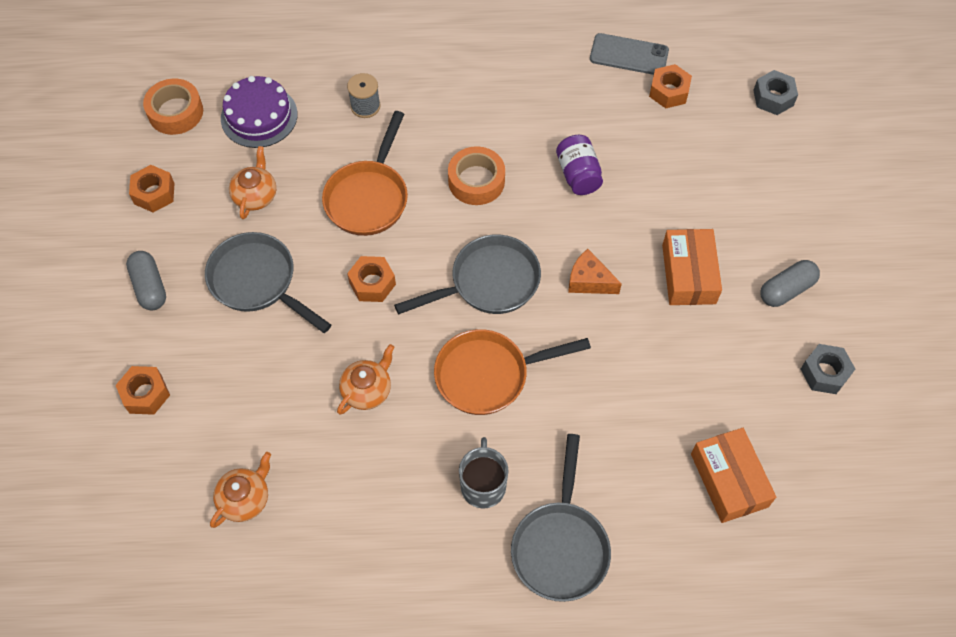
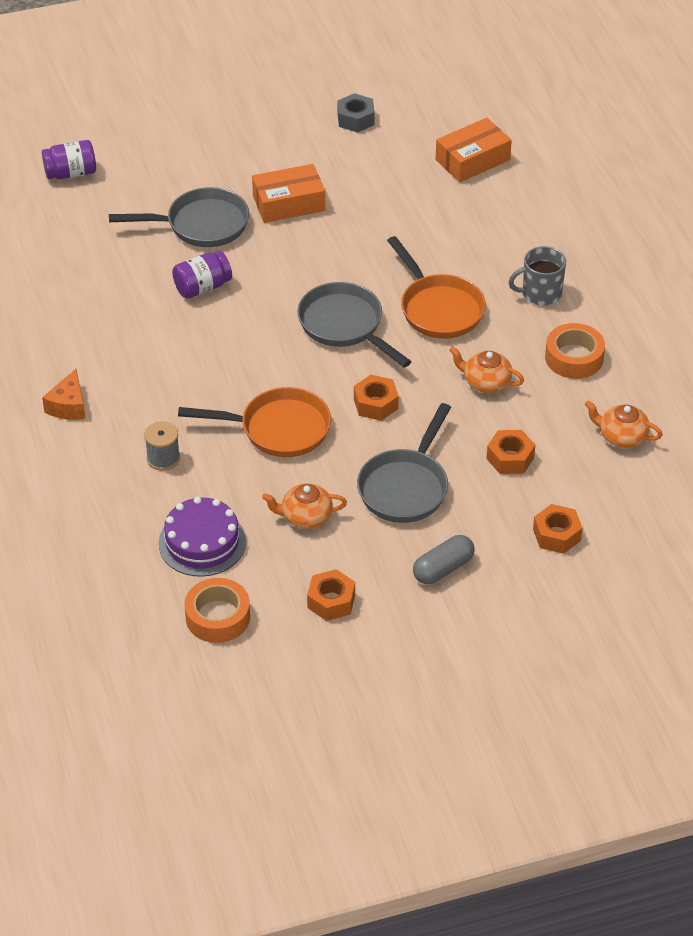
camera: 105 degrees left, 15 degrees down
orange tape [448,146,505,205] -> orange tape moved to [545,323,605,379]
grey pan [511,434,611,602] -> grey pan moved to [109,187,249,247]
orange cheese [568,249,622,294] -> orange cheese moved to [42,369,86,420]
grey phone [590,33,669,75] -> none
orange nut [649,64,692,108] -> orange nut moved to [487,430,535,474]
grey nut [753,70,798,115] -> purple jar [42,140,96,179]
grey capsule [760,260,820,307] -> none

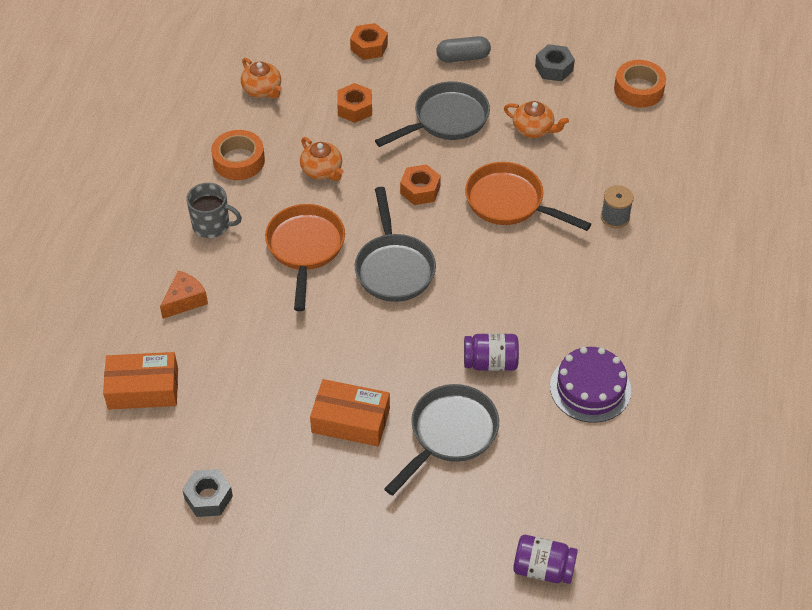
camera: 150 degrees left, 5 degrees up
orange cheese [42,369,86,420] -> orange cheese moved to [160,271,208,319]
grey pan [109,187,249,247] -> grey pan turned 105 degrees clockwise [384,384,499,496]
purple cake [158,497,246,577] -> purple cake moved to [550,347,631,423]
orange nut [307,569,355,621] -> grey nut [535,44,575,81]

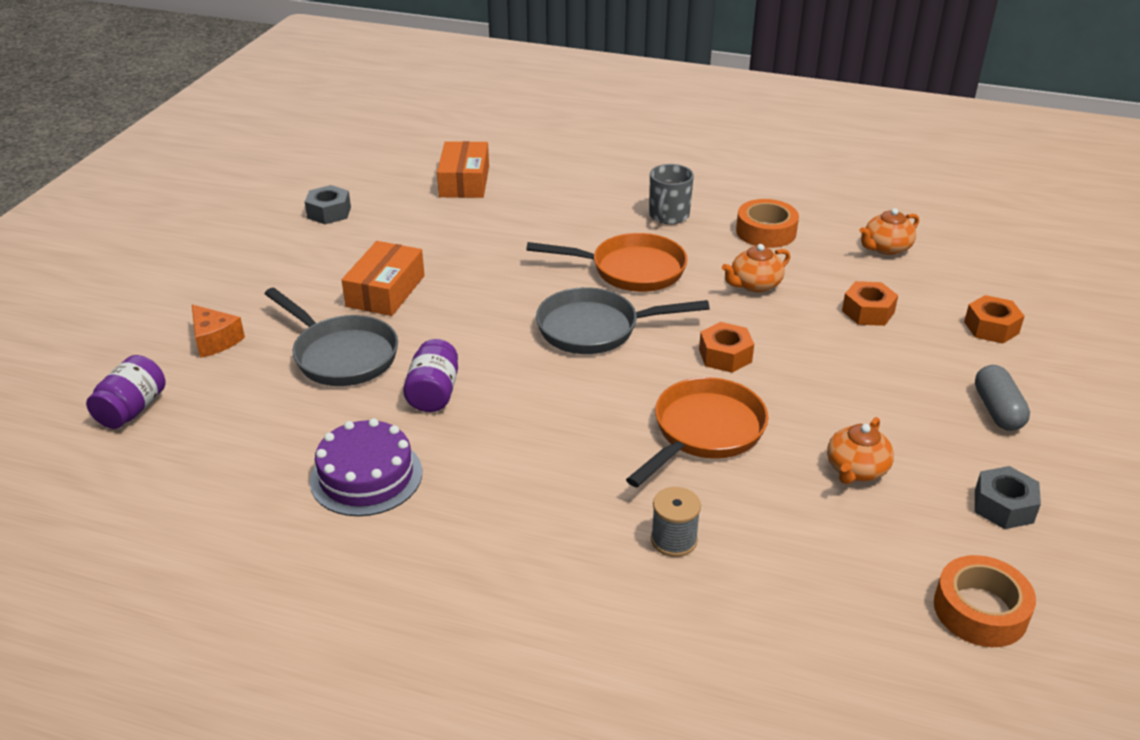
camera: 95 degrees right, 15 degrees down
orange cheese [160,271,208,319] -> orange cheese moved to [192,304,245,358]
grey pan [375,81,490,147] -> none

